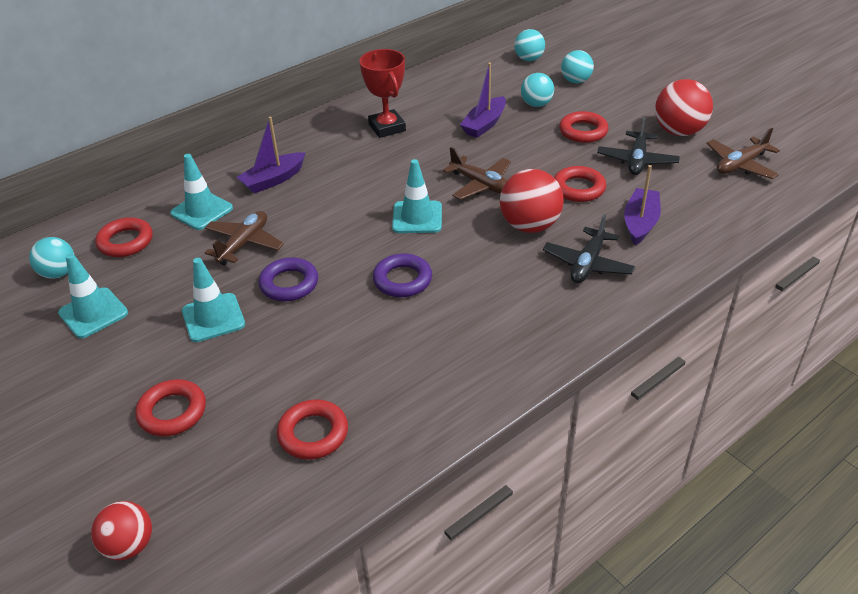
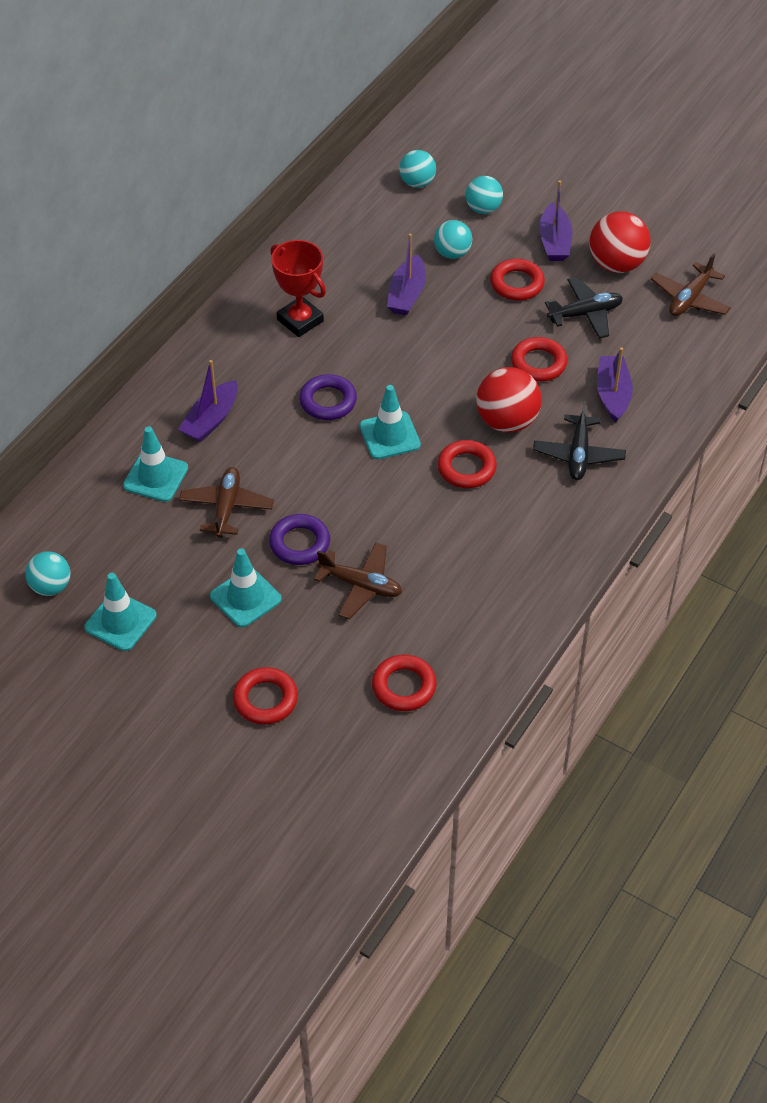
camera: 20 degrees left, 10 degrees up
red ball [91,501,152,560] -> none
red ring [95,217,153,257] -> red ring moved to [437,440,497,488]
purple ring [373,253,432,297] -> purple ring moved to [299,374,357,420]
brown plane [443,147,511,200] -> brown plane moved to [314,543,402,619]
black plane [597,117,680,175] -> black plane turned 105 degrees counterclockwise [545,277,623,339]
none -> purple boat [539,180,572,261]

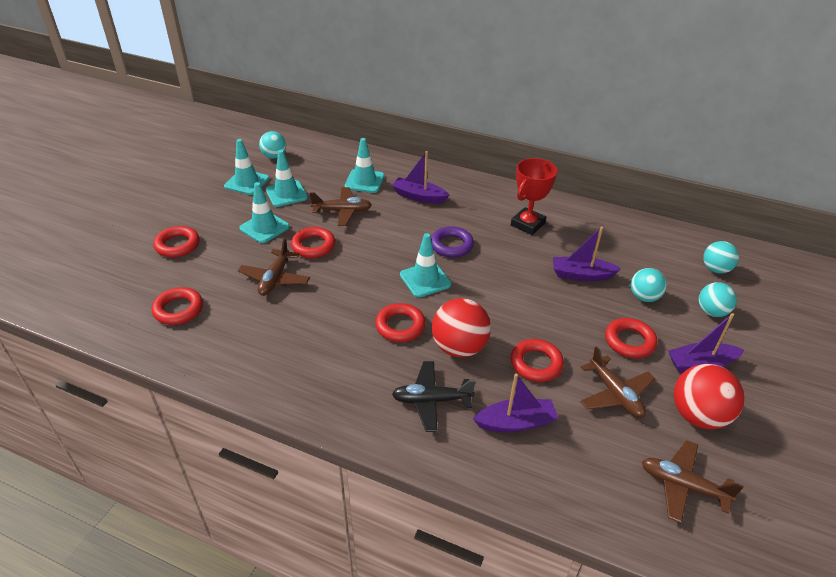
camera: 80 degrees right, 10 degrees down
purple ring [269,514,330,565] -> red ring [291,227,335,258]
black plane [545,277,623,339] -> brown plane [580,346,656,418]
none -> turquoise traffic cone [266,150,308,207]

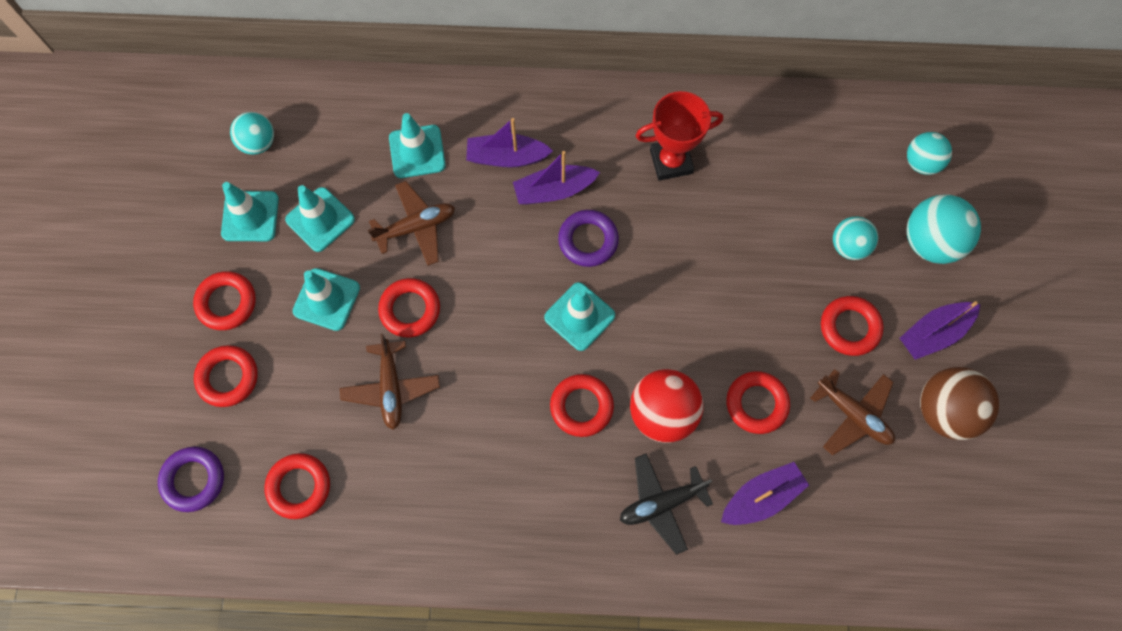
camera: 20 degrees left, 30 degrees up
red trophy [511,158,557,235] -> red trophy turned 60 degrees clockwise [635,91,723,181]
purple boat [553,227,621,281] -> purple boat moved to [513,151,600,205]
brown plane [642,440,744,523] -> none
red ball [674,364,744,429] -> brown ball [920,367,999,440]
turquoise ball [699,282,737,317] -> turquoise ball [907,195,981,264], size x1.57
none -> purple ring [158,447,224,512]
none -> red ring [193,271,256,330]

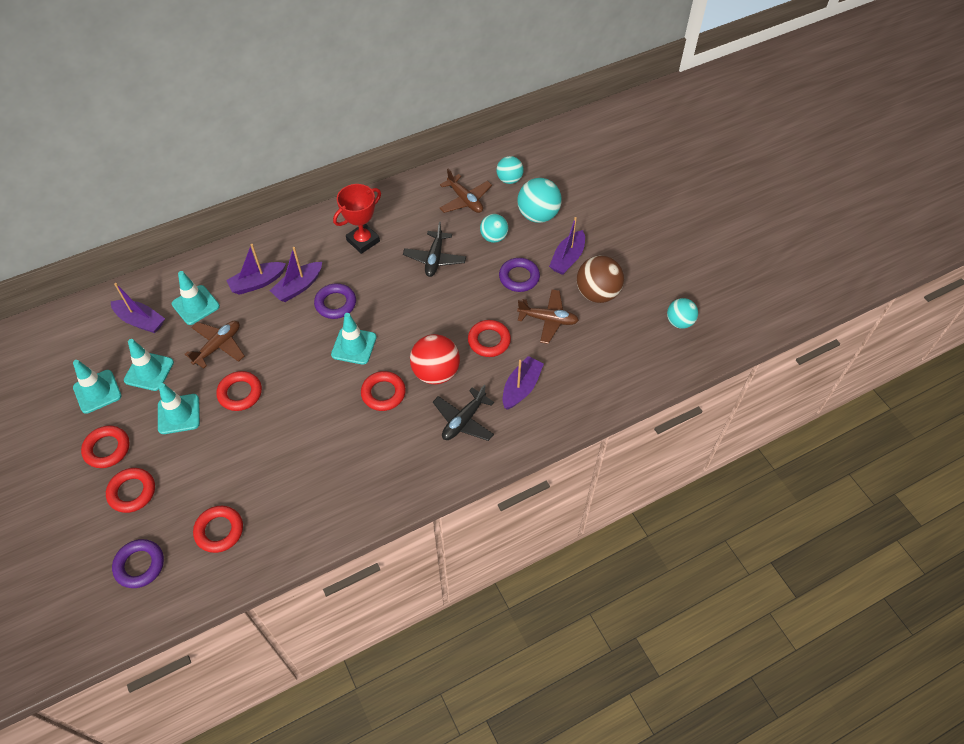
camera: 30 degrees left, 15 degrees down
turquoise ball [230,112,274,155] -> turquoise ball moved to [667,298,698,329]
brown plane [340,334,440,430] -> brown plane moved to [440,169,492,213]
red ring [821,296,883,356] -> purple ring [499,258,540,292]
none -> purple boat [111,283,165,333]
none -> black plane [403,222,466,277]

